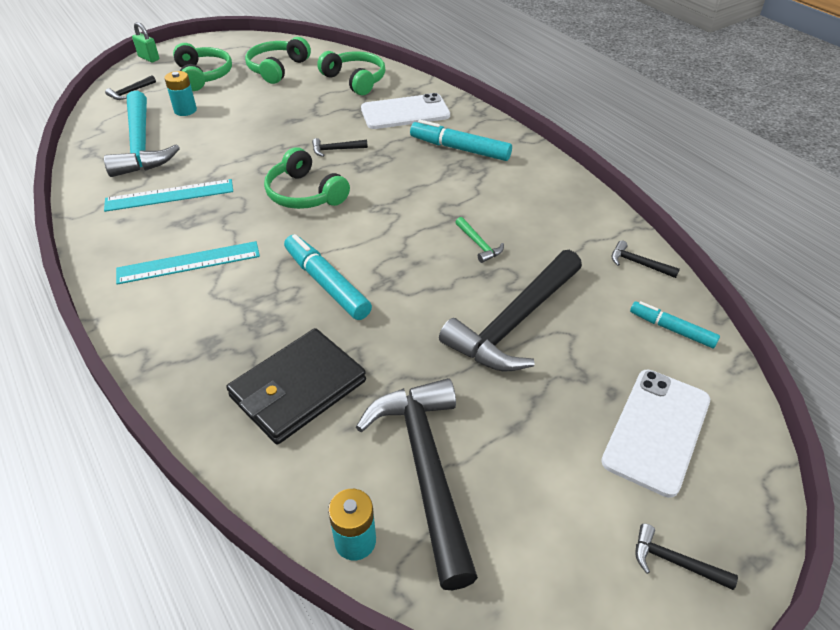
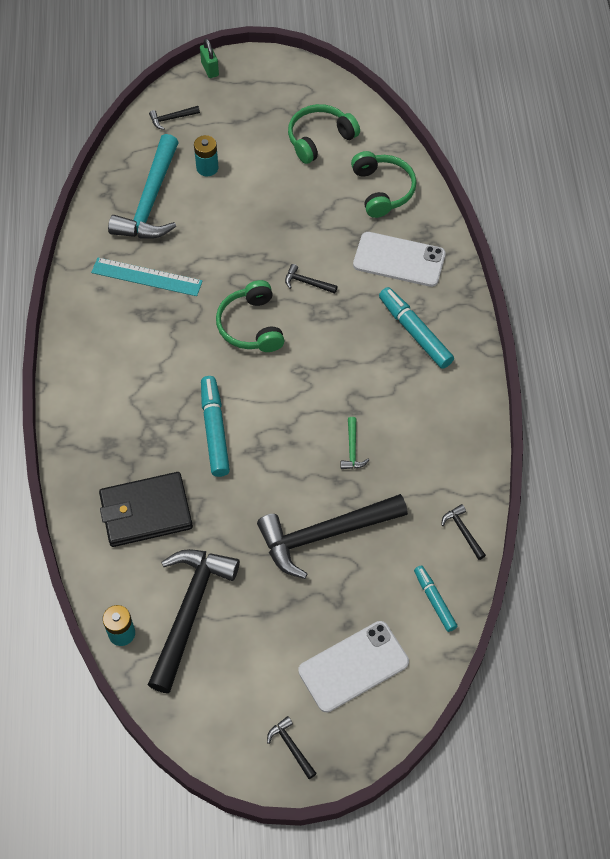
camera: 30 degrees right, 15 degrees up
turquoise ruler [116,241,260,285] -> none
green headphones [173,43,232,91] -> none

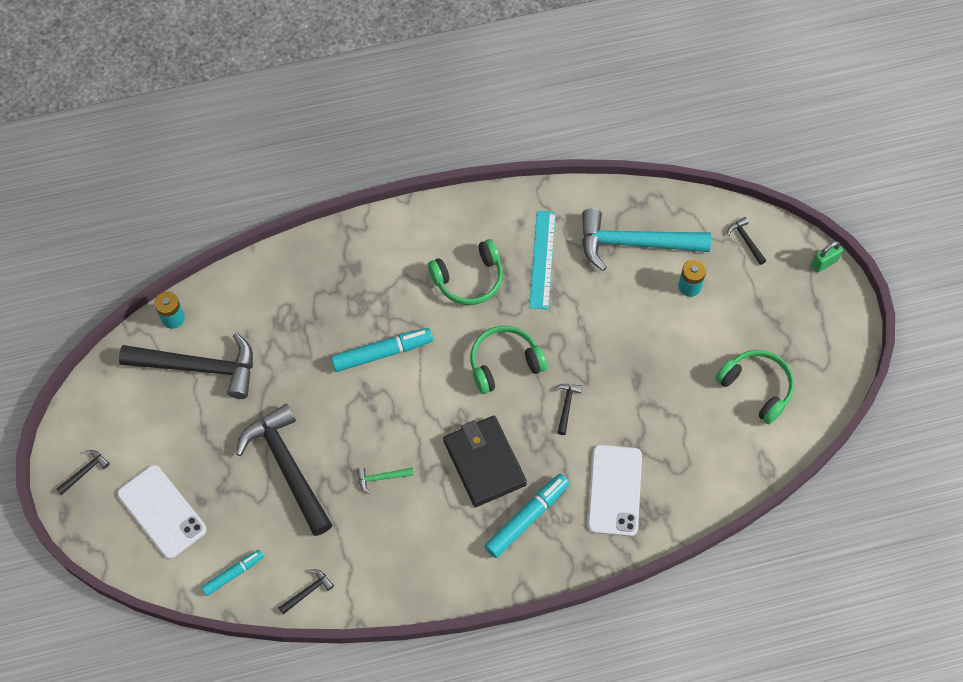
camera: 80 degrees right, 5 degrees up
black wallet [99,472,193,547] -> black wallet moved to [443,416,527,507]
green headphones [351,151,417,218] -> green headphones moved to [428,239,503,305]

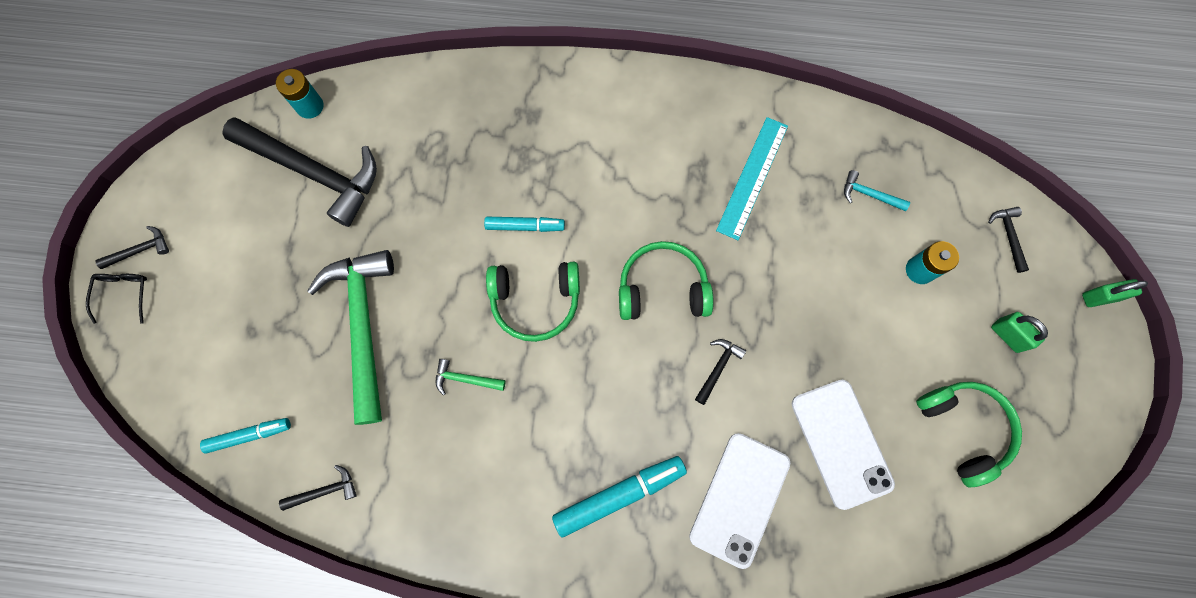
camera: 20 degrees right, 10 degrees up
white phone [117,465,207,559] -> white phone moved to [792,380,895,510]
black hammer [236,403,332,536] -> green hammer [307,250,394,425]
turquoise marker [331,328,433,372] -> turquoise marker [484,217,565,232], size x0.62
green headphones [428,239,503,305] -> green headphones moved to [486,262,580,342]
black wallet [443,416,527,507] -> none
turquoise hammer [582,208,711,271] -> turquoise hammer [844,170,910,211], size x0.41
none -> black glasses [86,274,147,324]
none -> green padlock [991,312,1048,353]

